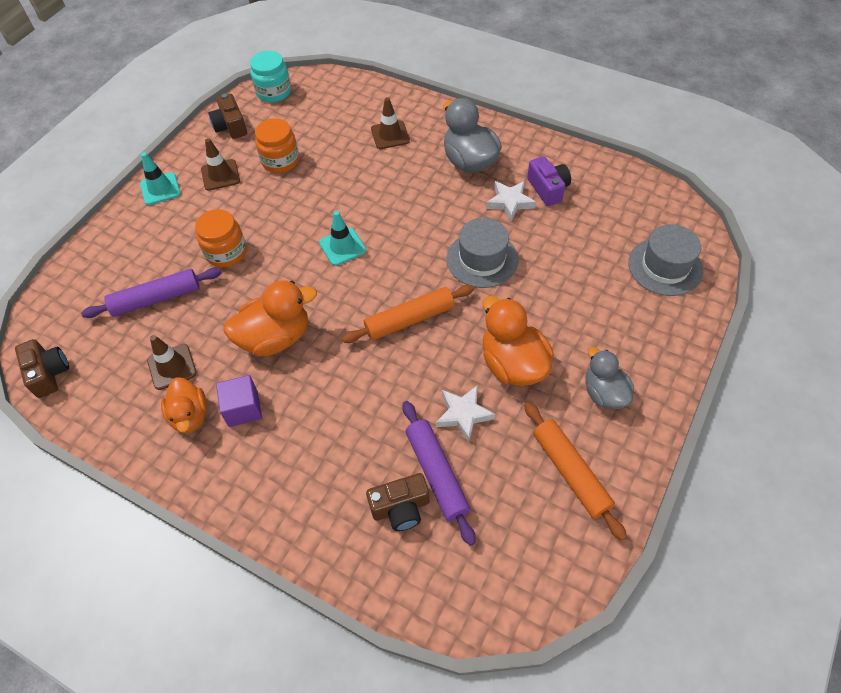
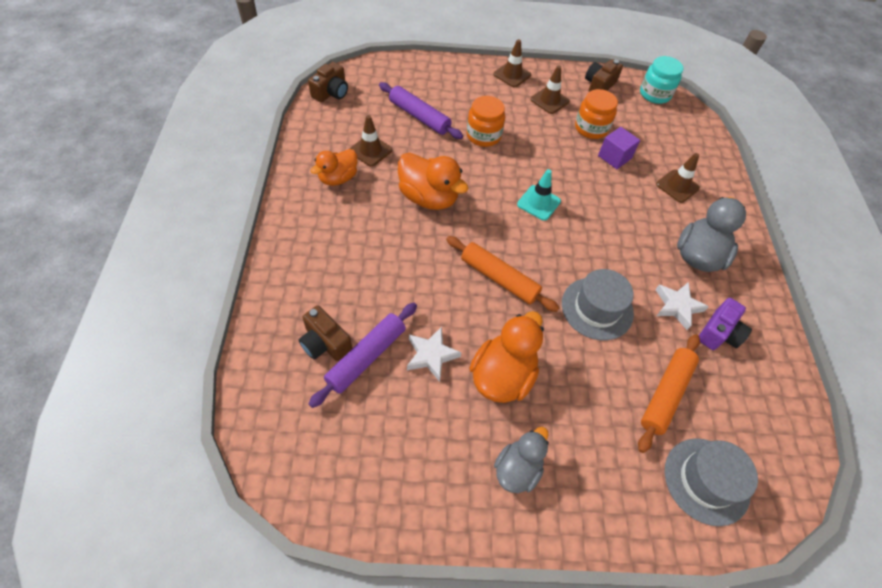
camera: 55 degrees right, 0 degrees up
turquoise traffic cone [140,152,181,205] -> brown traffic cone [494,39,531,87]
purple cube [216,375,262,427] -> purple cube moved to [598,127,640,169]
orange rolling pin [524,402,627,541] -> orange rolling pin moved to [638,334,700,453]

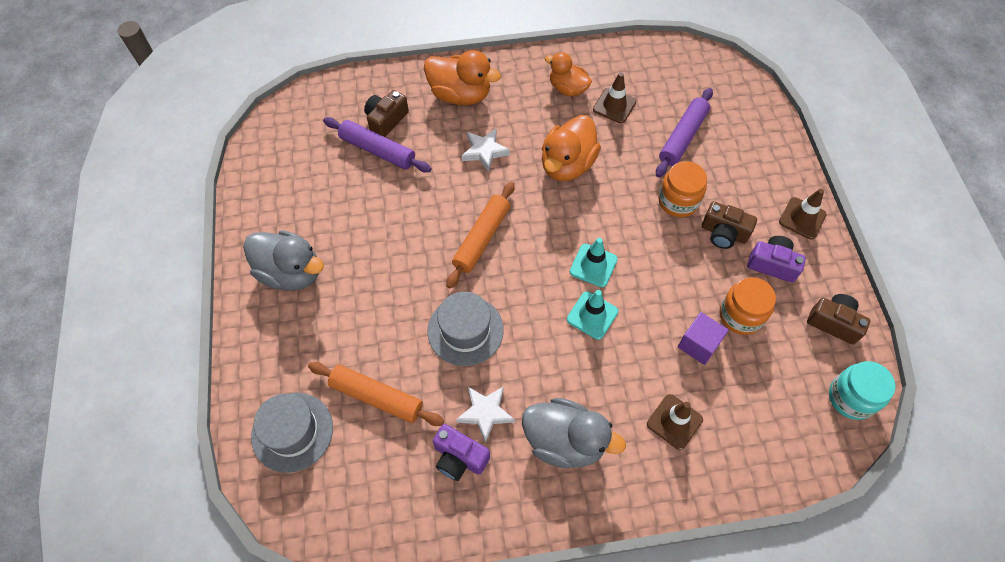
camera: 85 degrees right, 5 degrees up
brown camera [308,62,348,102] -> brown camera moved to [702,201,757,249]
white star [407,327,462,382] -> white star moved to [462,129,510,172]
orange duck [469,311,544,403] -> orange duck moved to [424,50,501,105]
grey duck [494,427,549,493] -> grey duck [243,230,324,291], size x1.51
brown traffic cone [530,65,570,114] -> purple camera [747,236,806,283]
none -> turquoise traffic cone [567,290,618,340]

